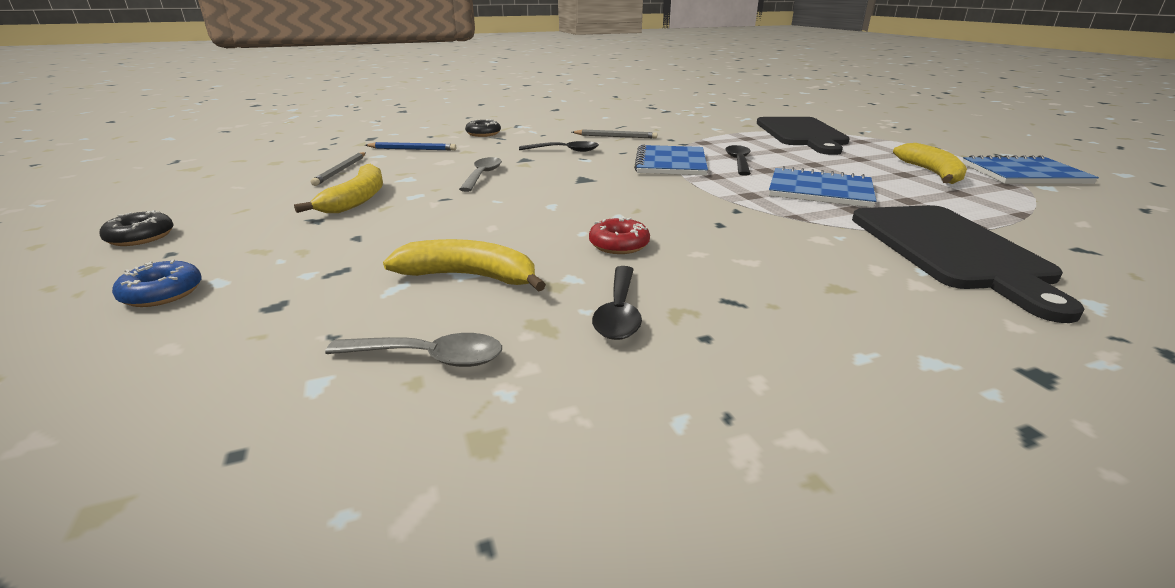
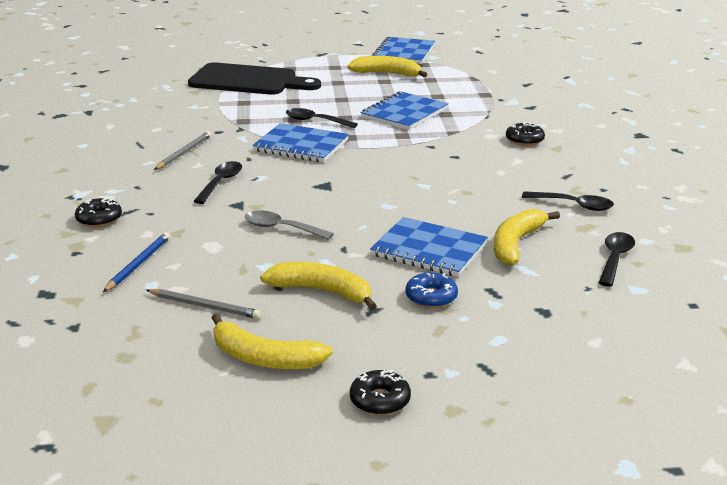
camera: 75 degrees left, 0 degrees up
blue donut [112,260,202,307] -> blue donut moved to [405,272,458,308]
grey spoon [325,333,502,367] -> black spoon [599,232,635,287]
red donut [589,217,650,254] -> none
black cutting board [852,205,1085,323] -> none
none -> yellow banana [212,313,333,370]
none -> blue notebook [370,217,488,277]
none -> black donut [506,122,545,146]

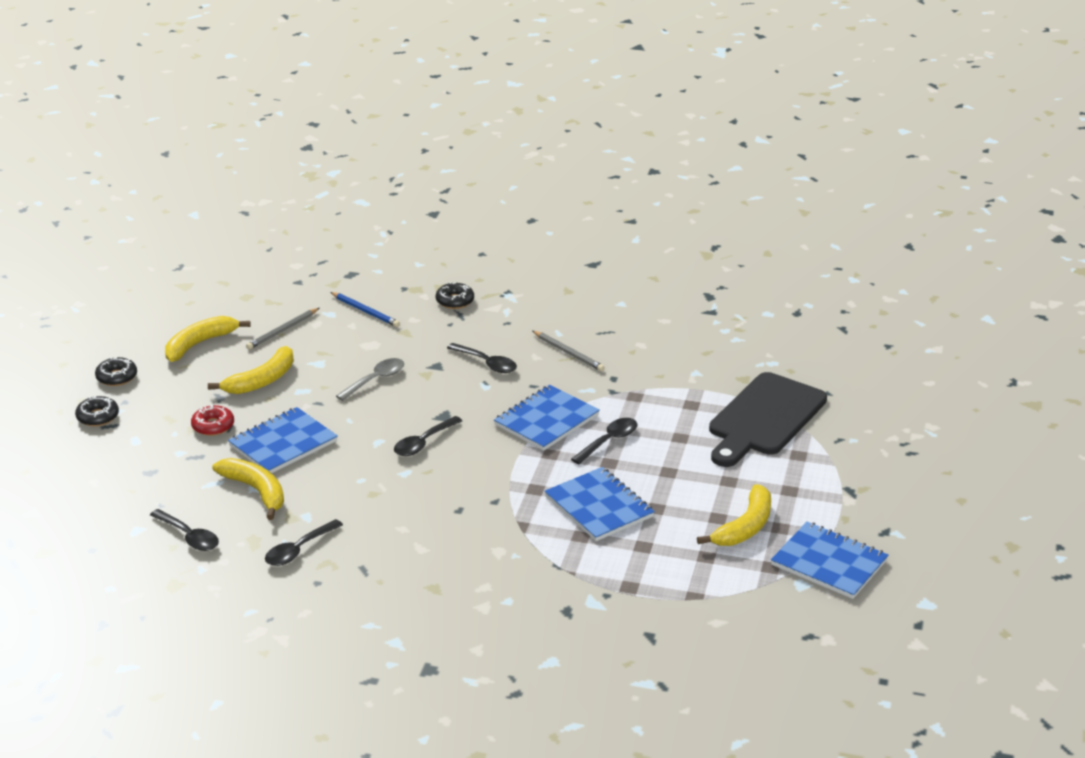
camera: 110 degrees right, 5 degrees up
blue donut [405,272,458,308] -> red donut [191,404,234,436]
black donut [506,122,545,146] -> black donut moved to [75,396,119,426]
none -> black spoon [394,416,462,456]

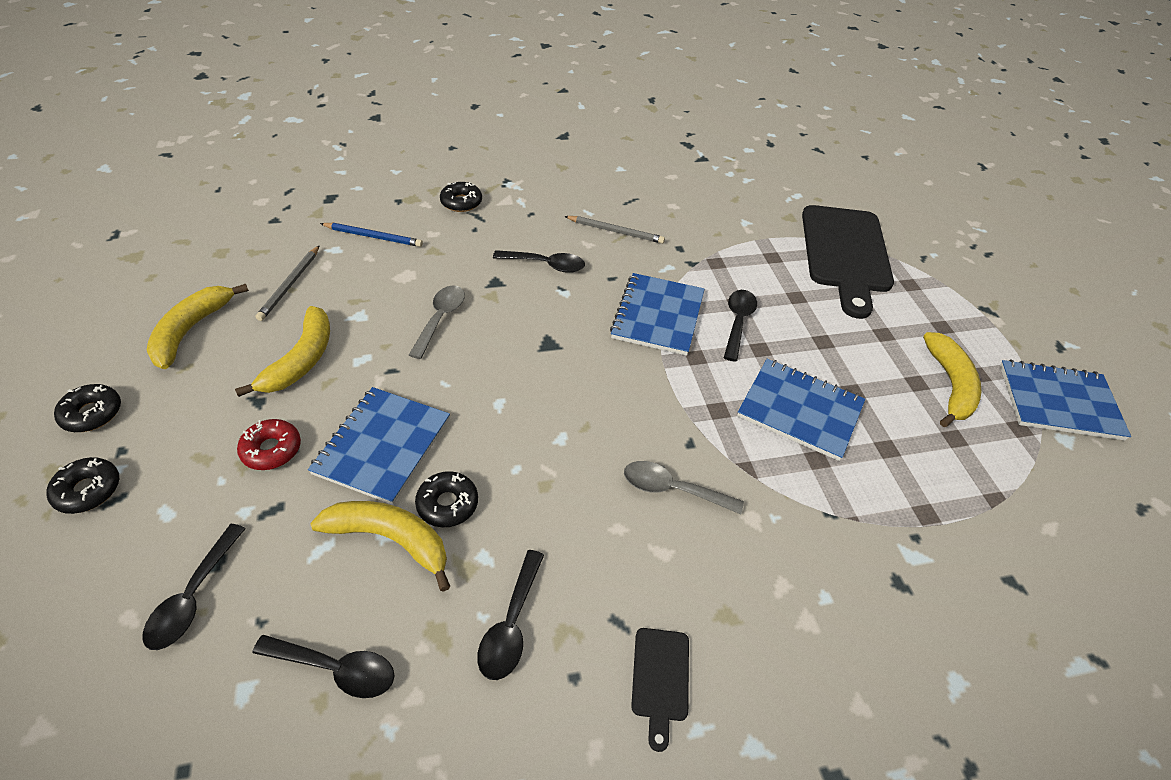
camera: 30 degrees left, 15 degrees up
black spoon [394,416,462,456] -> black spoon moved to [143,524,246,650]
none -> black donut [415,471,478,528]
none -> grey spoon [624,461,744,514]
none -> black cutting board [631,628,689,752]

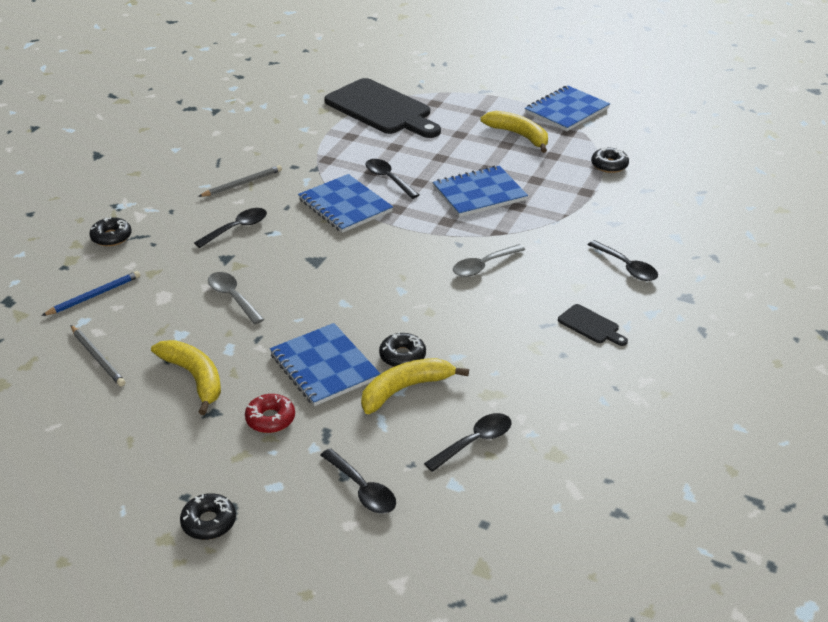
camera: 50 degrees left, 10 degrees down
black donut [54,384,121,432] -> black donut moved to [591,147,629,173]
yellow banana [147,284,249,369] -> none
black spoon [477,550,544,680] -> black spoon moved to [588,240,658,281]

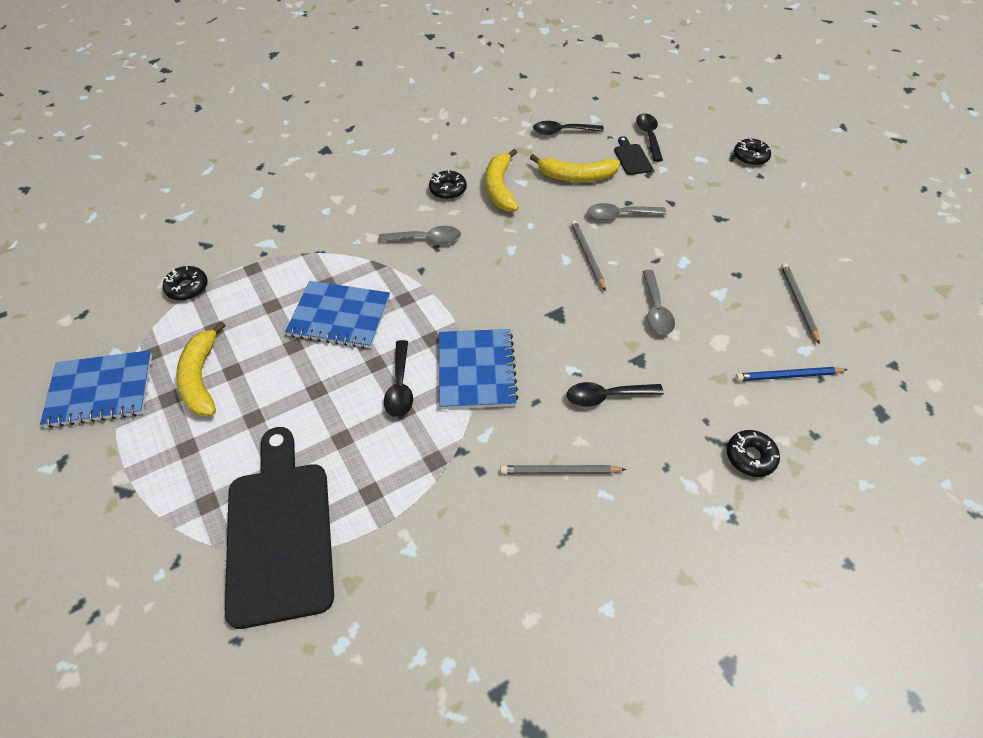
camera: 145 degrees left, 15 degrees up
yellow banana [151,340,221,415] -> yellow banana moved to [486,149,519,212]
red donut [245,394,295,433] -> none
blue notebook [270,323,380,406] -> grey spoon [588,203,667,220]
black donut [379,332,426,367] -> black donut moved to [429,171,467,199]
black cutting board [558,304,628,346] -> black cutting board moved to [614,136,653,175]
black spoon [588,240,658,281] -> none
none -> grey pencil [571,220,606,291]

